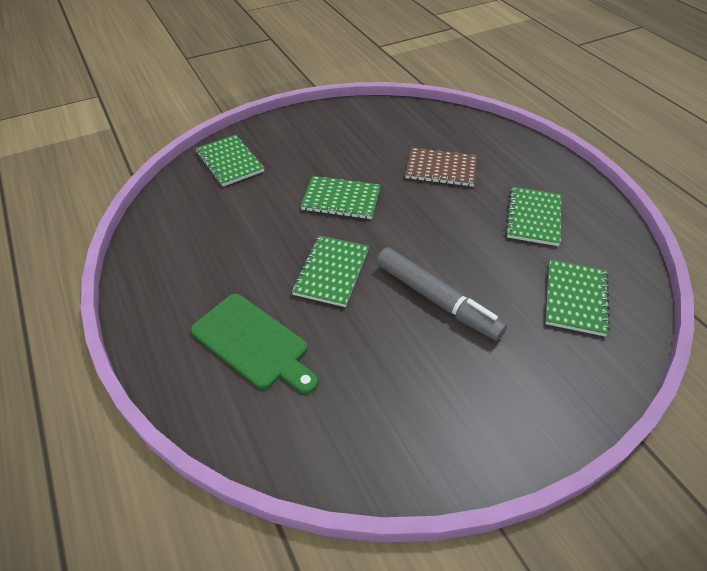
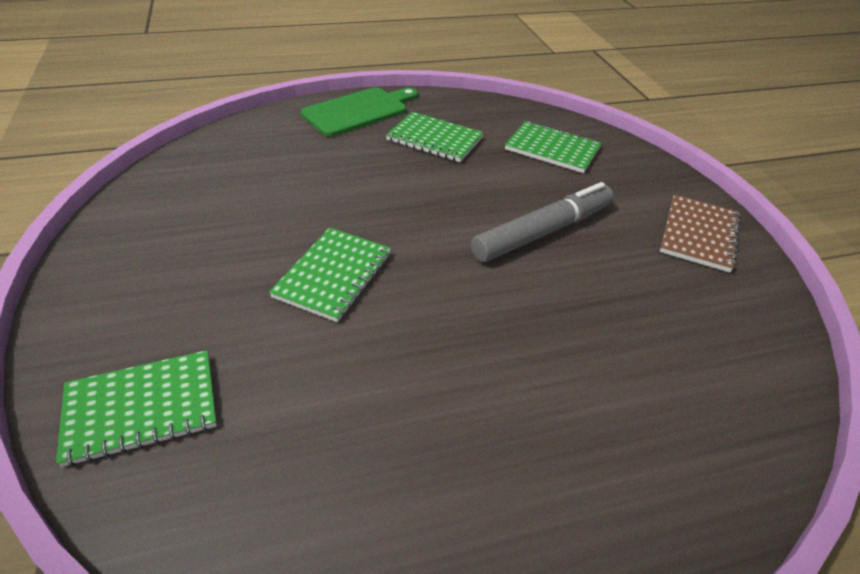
camera: 80 degrees left, 5 degrees down
green cutting board [191,294,318,393] -> green cutting board moved to [301,87,418,137]
green notebook [292,235,369,307] -> none
brown notebook [405,147,477,187] -> brown notebook moved to [660,194,741,272]

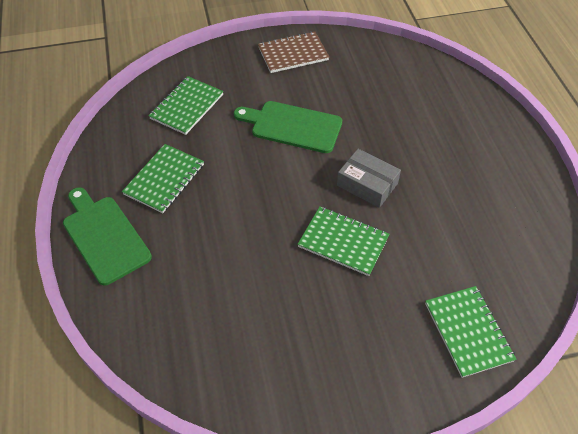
camera: 85 degrees left, 10 degrees up
grey marker [471,182,614,262] -> green cutting board [234,101,342,153]
brown notebook [660,194,741,272] -> brown notebook turned 45 degrees counterclockwise [258,31,329,73]
none -> grey box [337,149,401,208]

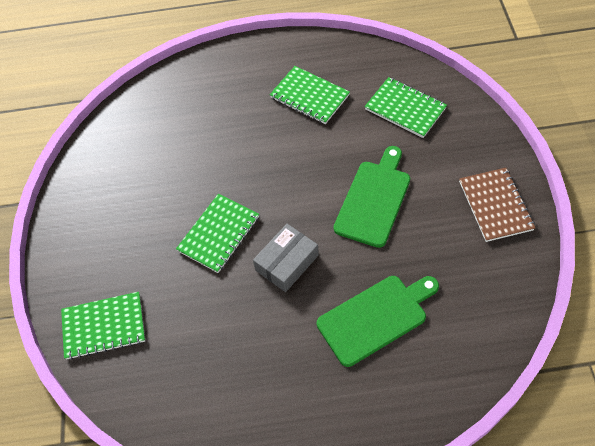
camera: 100 degrees right, 5 degrees up
green cutting board [63,187,152,285] -> green cutting board moved to [317,276,439,367]

